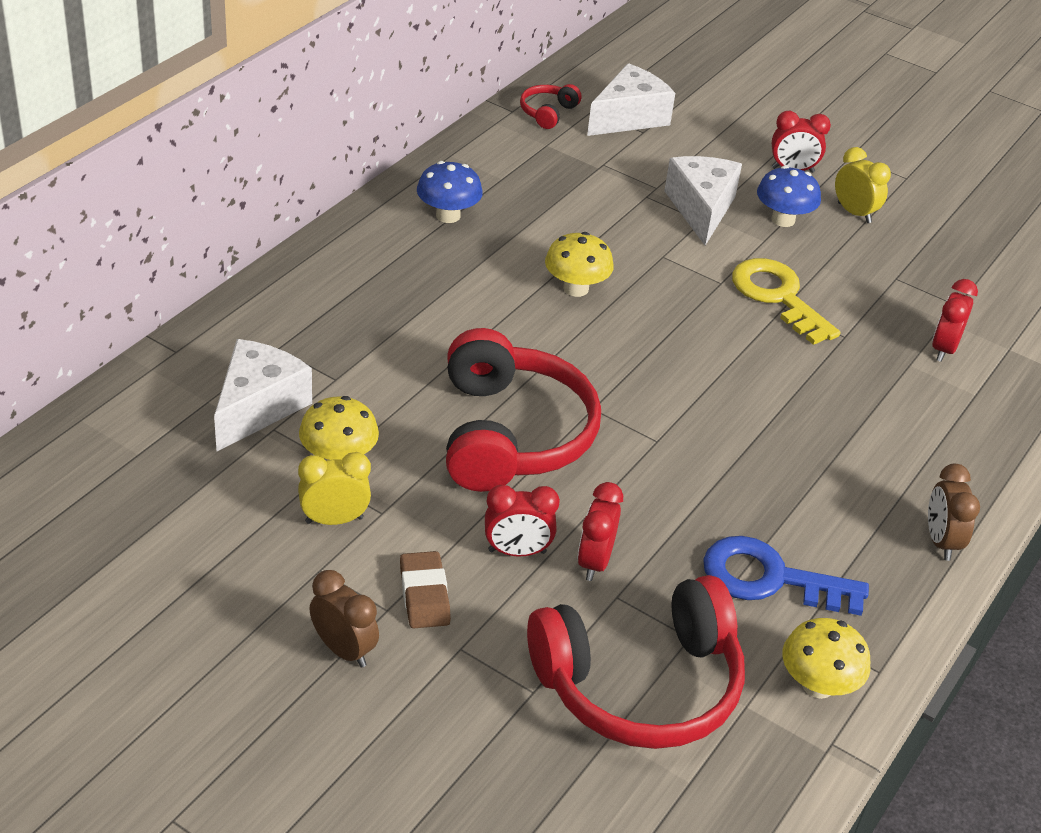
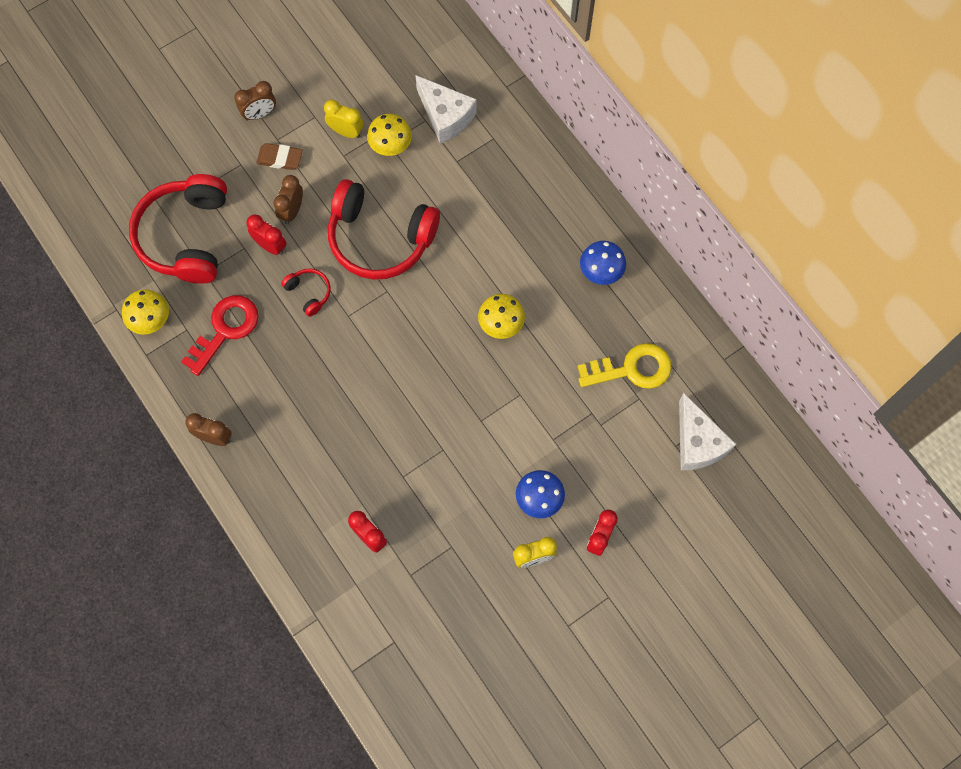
camera: 115 degrees right, 30 degrees up
yellow clock [298,452,371,525] -> yellow clock turned 75 degrees counterclockwise [324,99,363,138]
red clock [485,485,560,556] -> brown clock [274,175,303,224]
red headphones [520,84,582,129] -> red headphones moved to [281,269,331,317]
white cheese [664,156,742,246] -> none
blue key [703,536,869,616] -> red key [181,295,259,376]
yellow key [732,258,841,345] -> yellow key moved to [577,343,672,389]

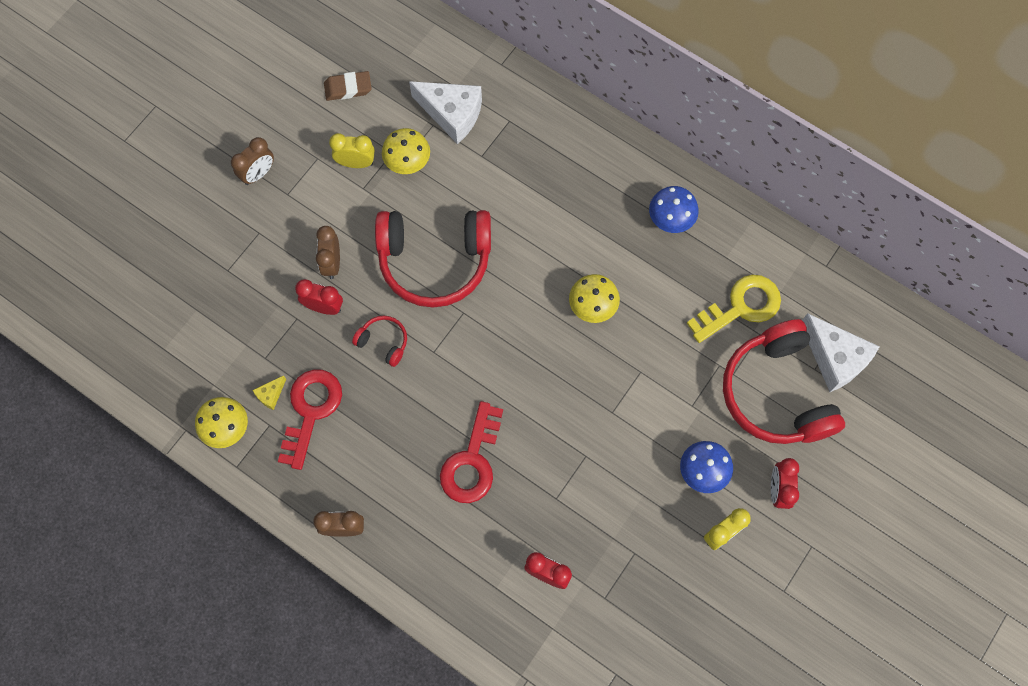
camera: 20 degrees left, 0 degrees up
red headphones [129,174,227,284] -> red headphones moved to [723,319,845,444]
brown eraser [256,143,303,170] -> brown eraser moved to [324,71,372,101]
none -> yellow cheese [253,375,286,410]
none -> red key [440,401,503,503]

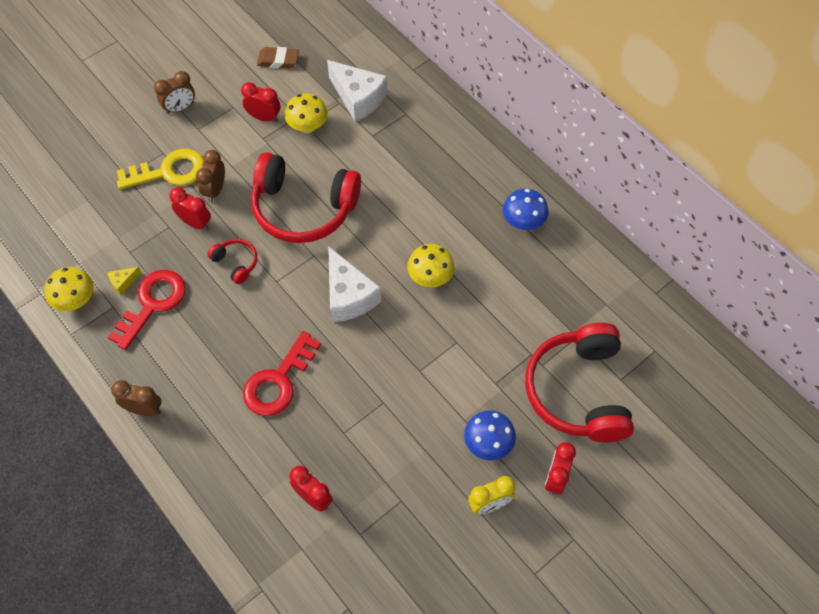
camera: 15 degrees right, 10 degrees down
yellow clock [329,133,375,168] -> red clock [241,82,280,122]
yellow key [687,275,781,343] -> yellow key moved to [117,149,205,189]
white cheese [802,313,880,392] -> white cheese moved to [328,246,381,322]

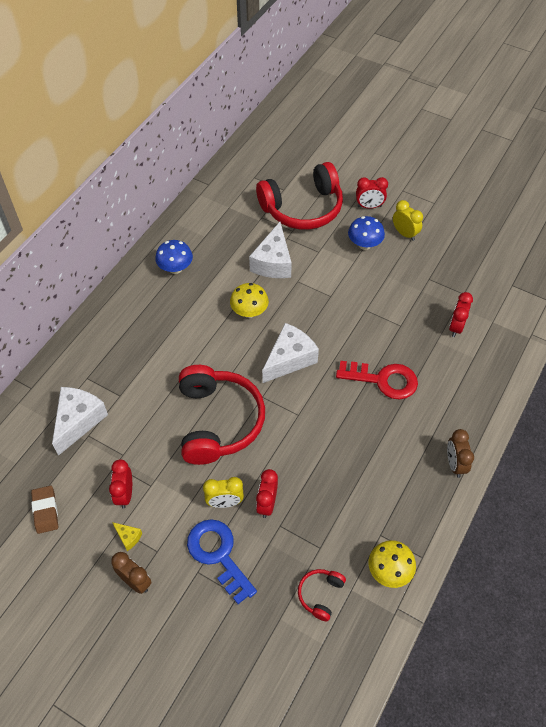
camera: 110 degrees left, 5 degrees down
yellow cheese [107,267,142,295] -> yellow cheese moved to [112,522,142,551]
red key [108,270,186,350] -> none
yellow key [117,149,205,189] -> blue key [187,519,257,604]
brown clock [196,150,225,202] -> yellow clock [203,477,244,508]
red headphones [207,239,257,284] -> red headphones moved to [298,569,346,622]
yellow mushroom [285,93,328,133] -> none
none -> white cheese [249,222,292,278]

